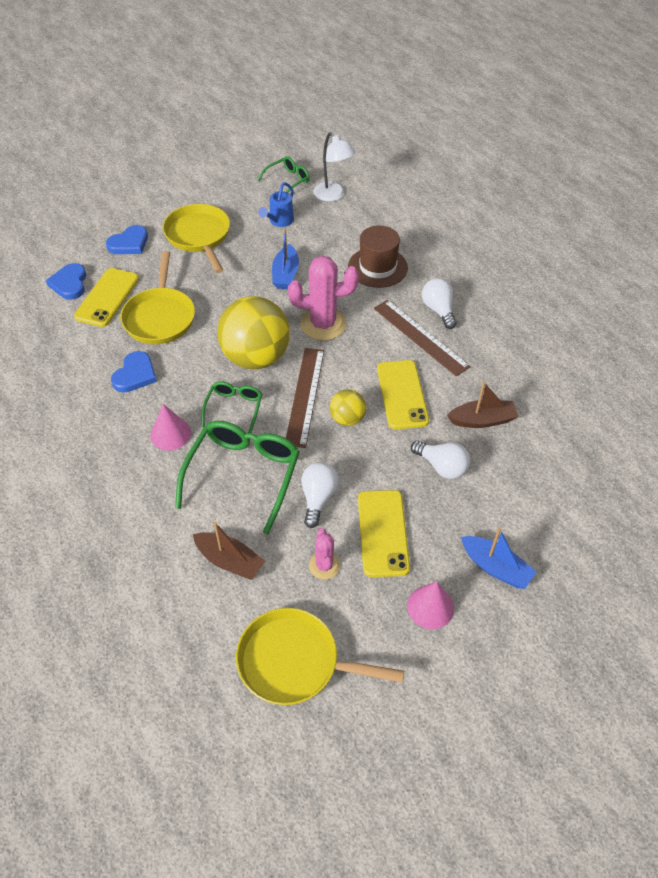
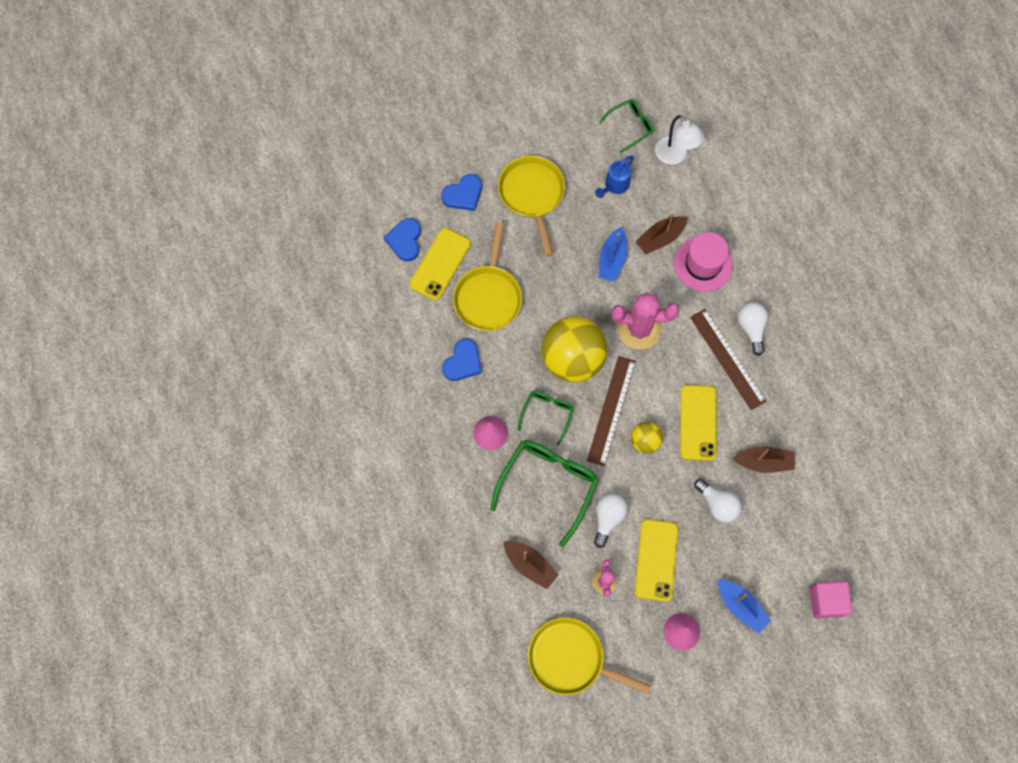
camera: 10 degrees right, 20 degrees up
brown hat [348,225,408,288] -> pink hat [674,232,733,292]
none -> brown boat [635,213,688,254]
none -> pink cube [810,581,852,618]

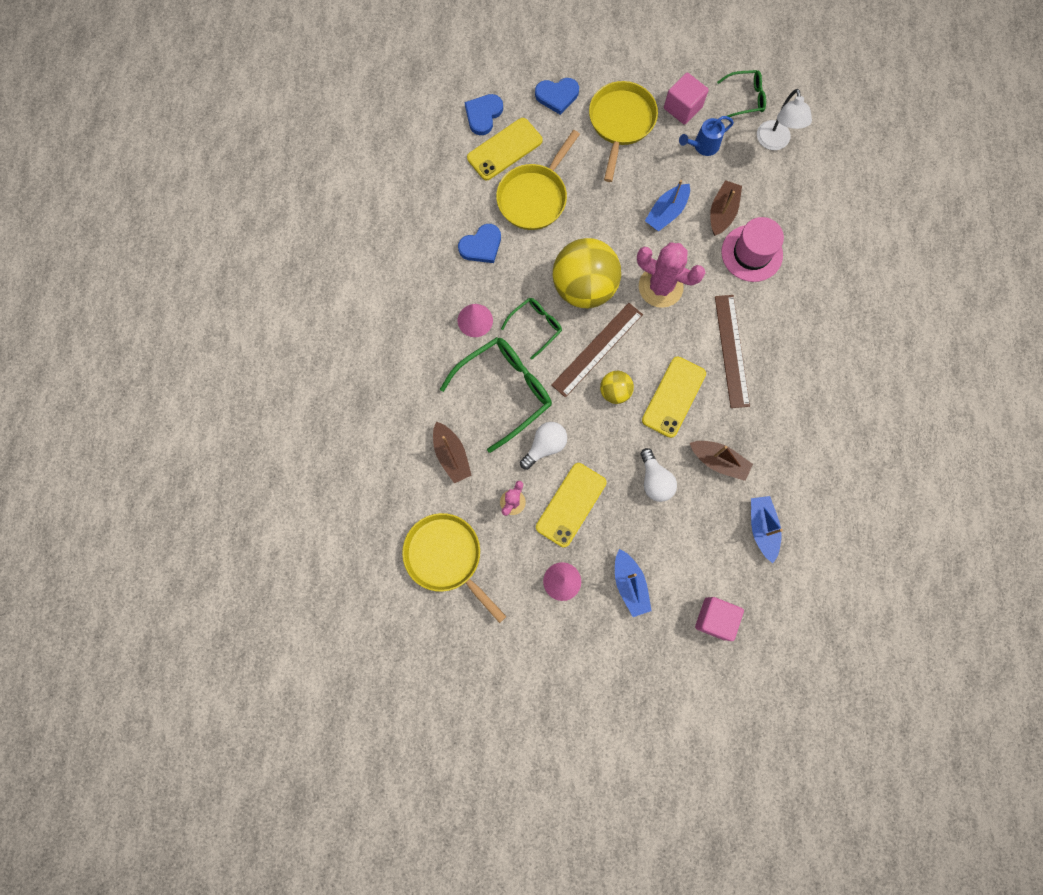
camera: 25 degrees right, 5 degrees up
brown boat [635,213,688,254] -> brown boat turned 120 degrees clockwise [710,180,742,236]
white light bulb [738,302,768,356] -> none
none -> pink cube [664,73,709,125]
none -> blue boat [751,496,783,563]

